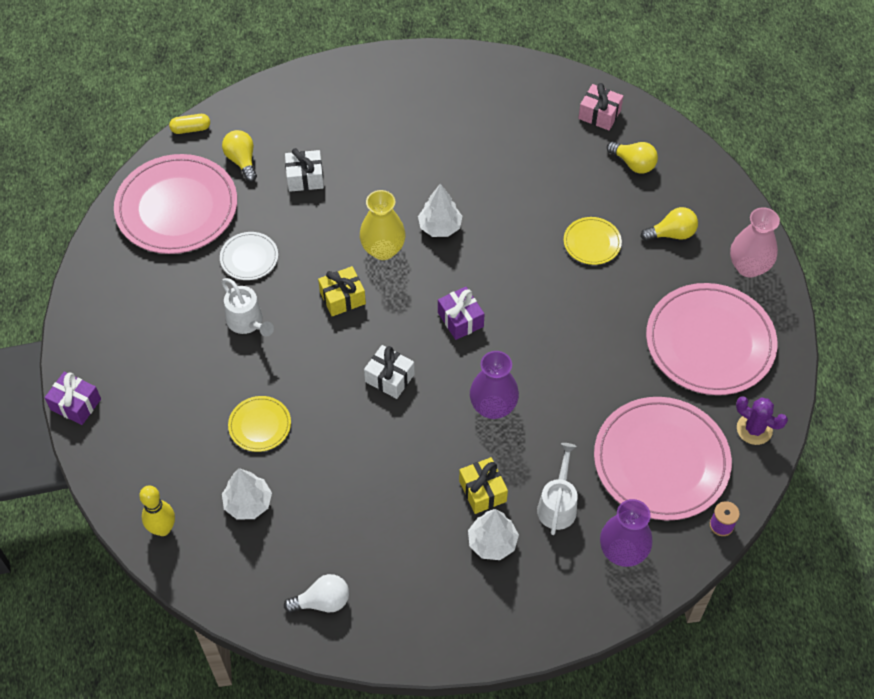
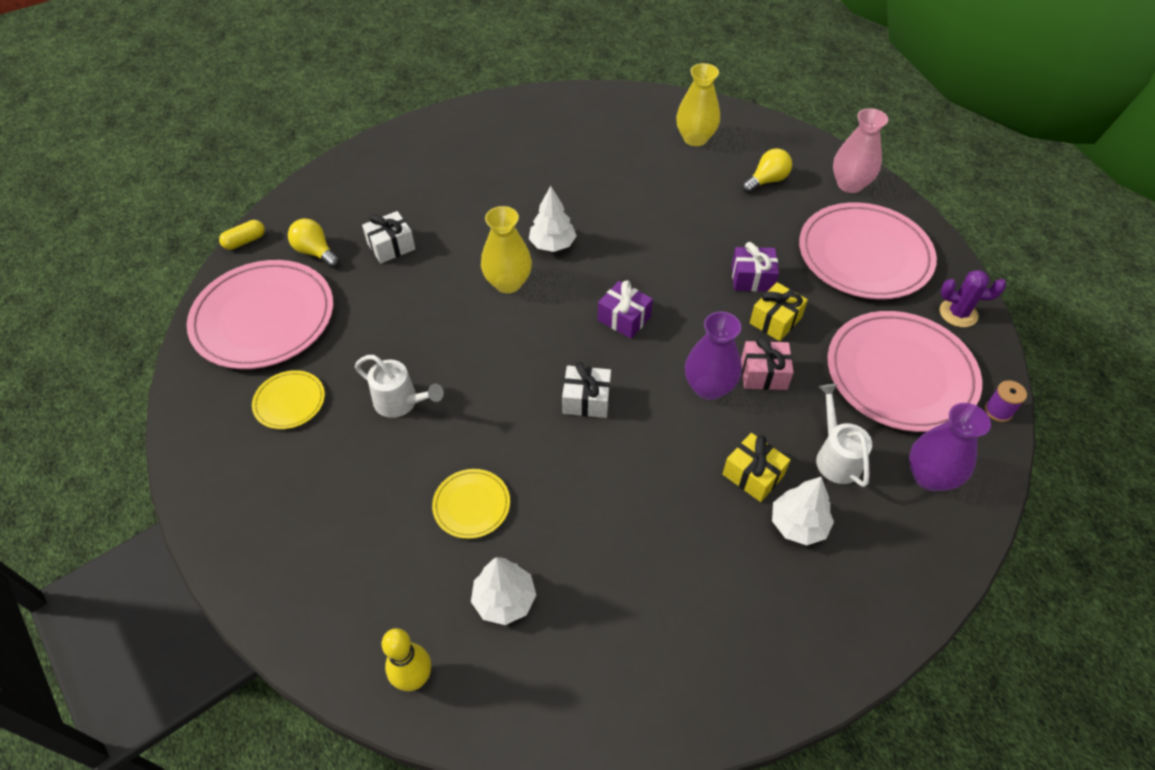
camera: 25 degrees left, 5 degrees down
purple gift [45,372,101,425] -> purple gift moved to [732,242,779,291]
white plate [220,232,278,280] -> none
white light bulb [284,574,349,613] -> none
yellow gift [318,266,366,316] -> yellow gift moved to [750,282,808,341]
yellow plate [564,217,622,265] -> yellow plate moved to [252,370,325,429]
pink gift [578,83,623,130] -> pink gift moved to [741,337,794,390]
yellow light bulb [607,142,658,174] -> yellow vase [676,63,720,146]

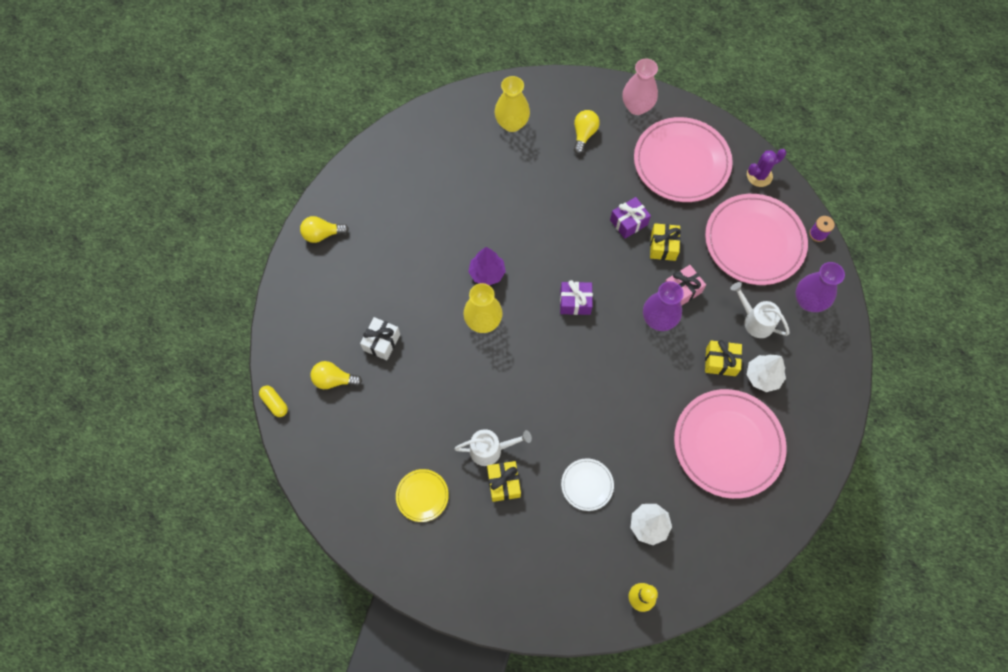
camera: 35 degrees left, 15 degrees up
pink plate [187,260,333,369] -> pink plate moved to [674,389,787,499]
yellow capsule [219,220,265,250] -> yellow capsule turned 60 degrees counterclockwise [259,386,288,417]
yellow plate [432,469,510,539] -> white plate [561,458,614,511]
white tree [529,186,576,252] -> purple tree [468,247,506,285]
white gift [562,362,611,418] -> none
none -> yellow light bulb [300,216,349,243]
none -> yellow gift [487,461,521,502]

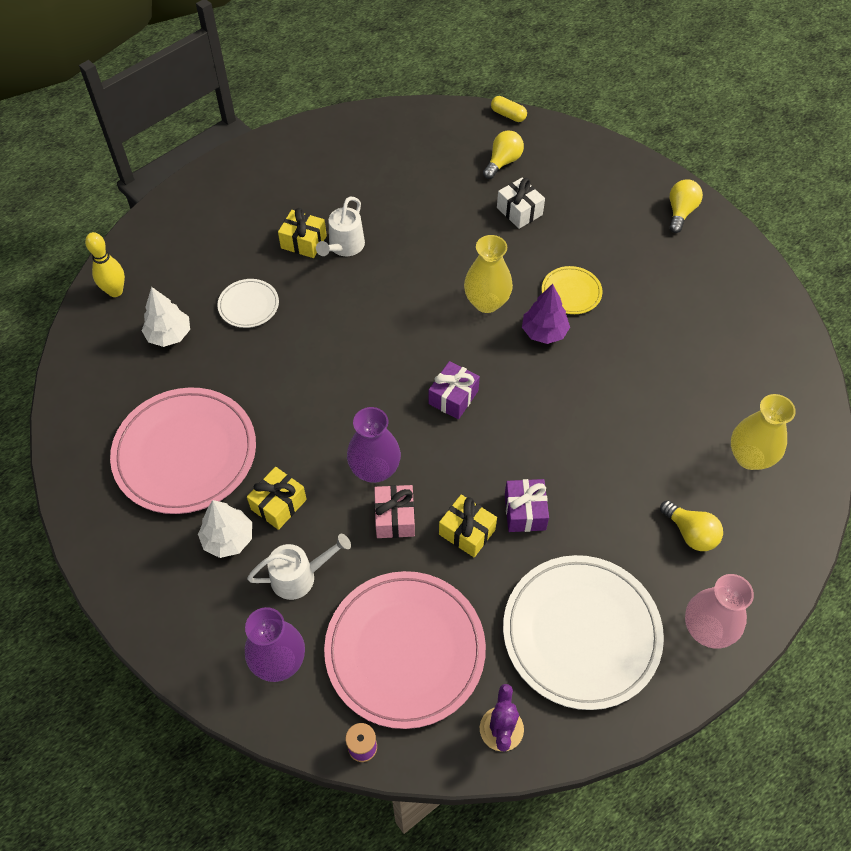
camera: 120 degrees right, 10 degrees down
yellow capsule [259,386,288,417] -> yellow capsule turned 45 degrees clockwise [491,96,527,122]
yellow plate [396,469,449,522] -> yellow plate moved to [542,266,603,314]
pink plate [634,117,733,202] -> white plate [503,555,664,710]

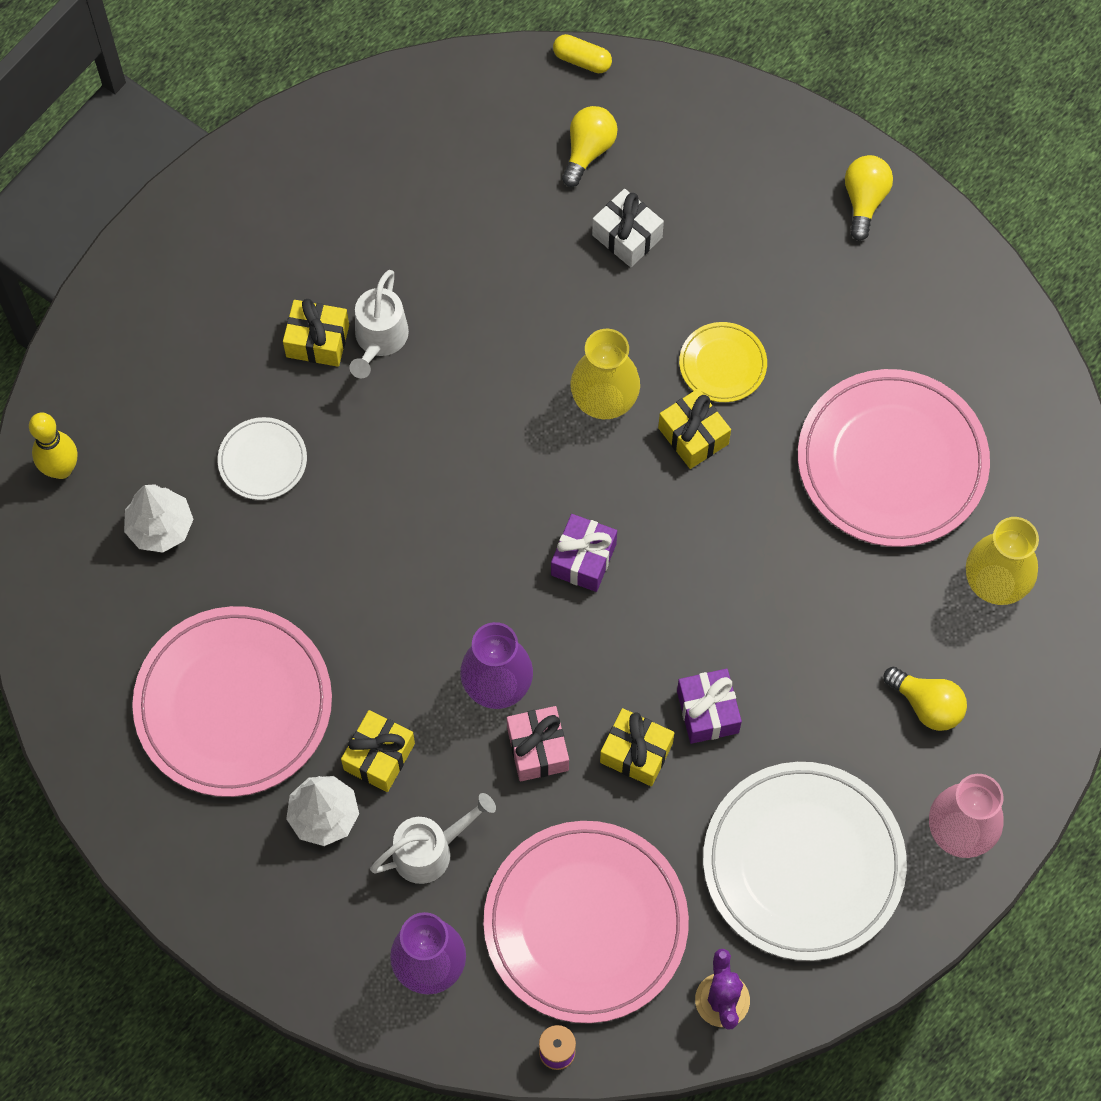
camera: 10 degrees left, 10 degrees up
purple tree [522,284,570,344] -> yellow gift [658,388,731,469]
none -> pink plate [798,369,990,547]

